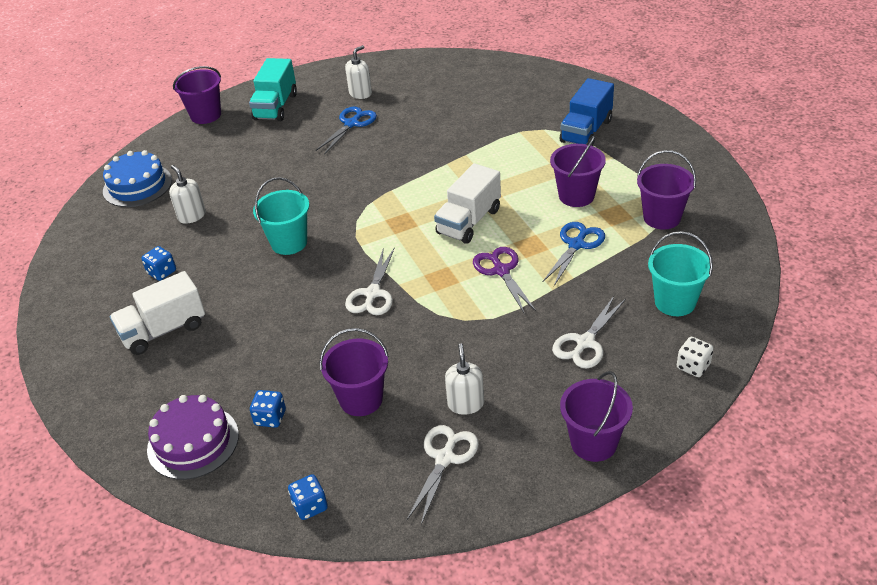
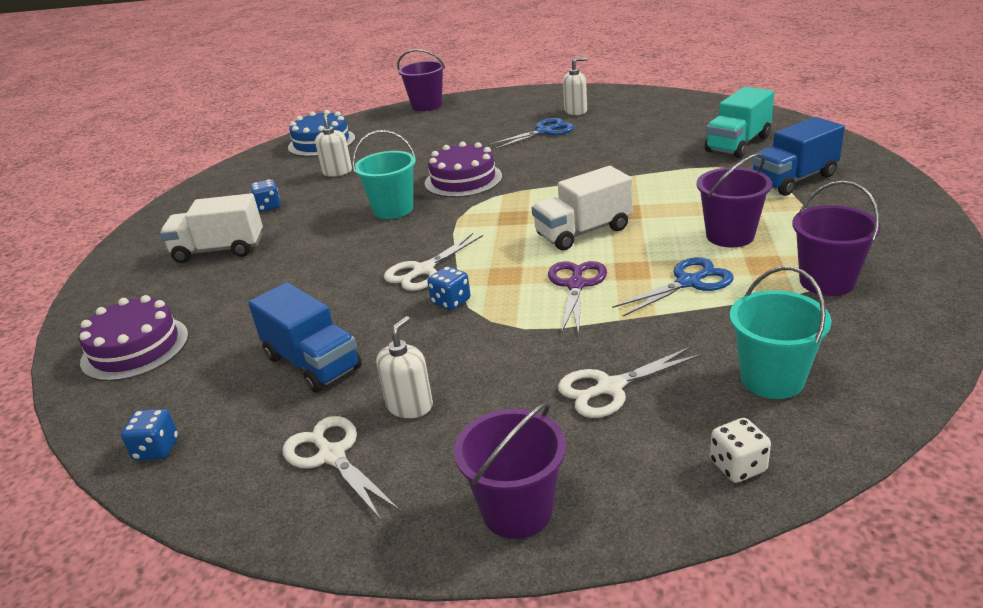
camera: 30 degrees right, 10 degrees down
turquoise truck [249,58,297,121] -> turquoise truck moved to [705,87,774,158]
blue dice [250,390,286,428] -> blue dice moved to [427,266,471,310]
purple bucket [320,328,389,416] -> blue truck [248,282,362,393]
white scissors [407,425,479,525] -> white scissors turned 90 degrees counterclockwise [283,416,400,520]
none -> purple cake [425,142,502,197]

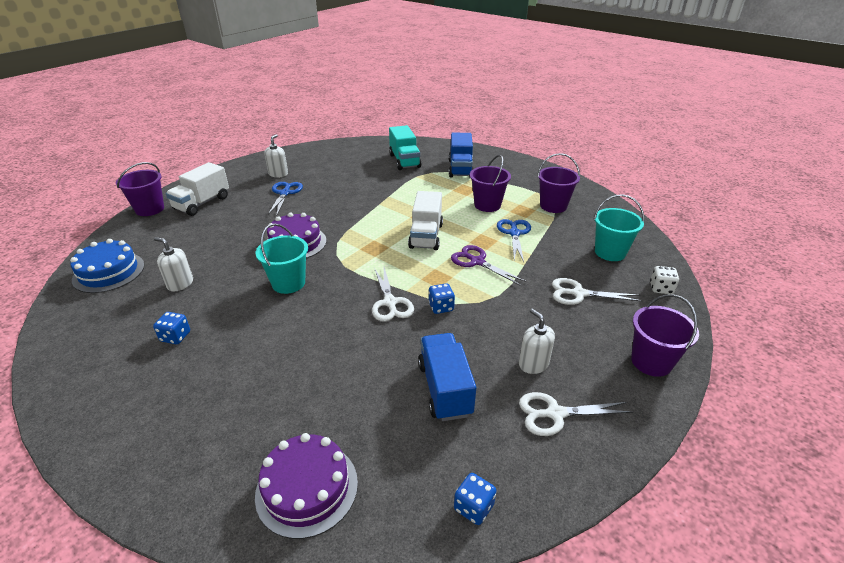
camera: 60 degrees left, 5 degrees up
white truck [160,193,263,263] -> white truck moved to [166,162,229,216]
blue truck [248,282,362,393] -> blue truck turned 90 degrees counterclockwise [418,333,476,421]
white scissors [558,347,703,418] -> white scissors turned 90 degrees clockwise [552,278,642,305]

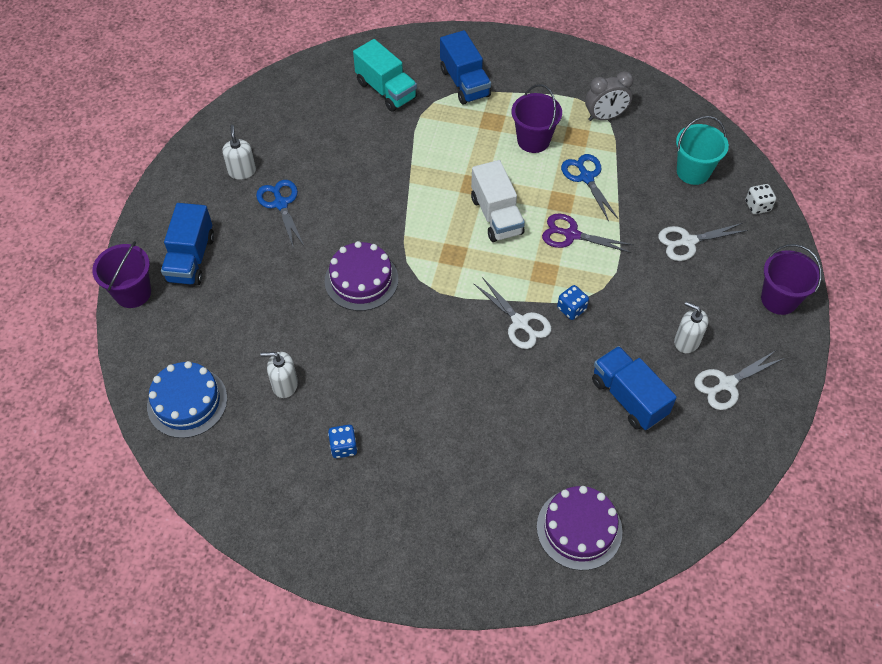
camera: 25 degrees left, 20 degrees up
white truck [166,162,229,216] -> blue truck [161,203,214,285]
turquoise bucket [256,223,308,294] -> none
blue dice [454,473,496,525] -> none
purple bucket [537,153,580,213] -> grey clock [585,71,633,121]

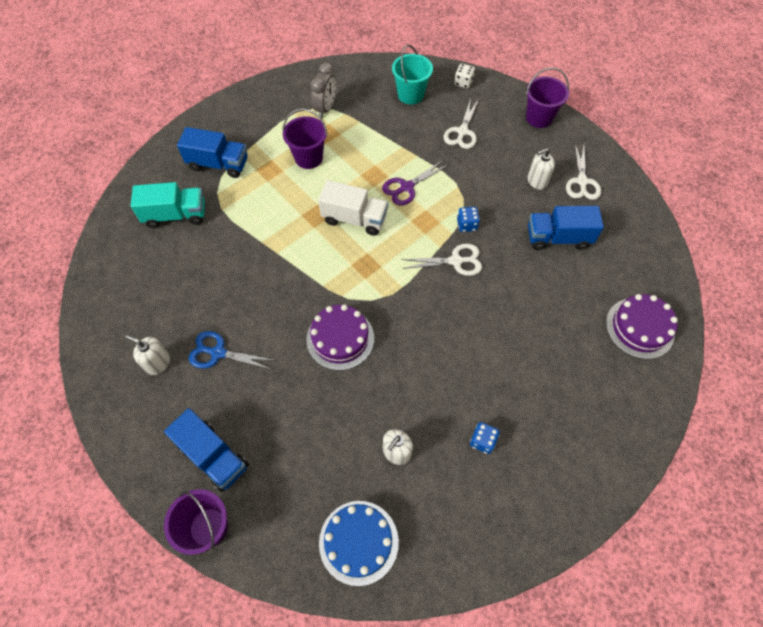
camera: 55 degrees left, 5 degrees up
blue scissors [561,154,618,221] -> none

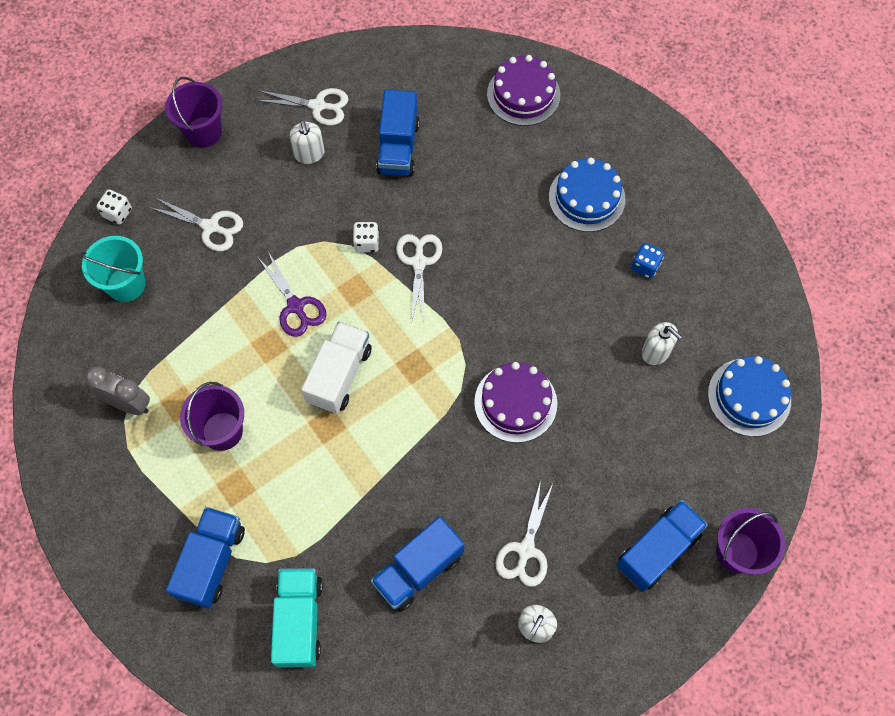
camera: 85 degrees left, 5 degrees up
blue scissors [189,331,276,370] -> white scissors [495,480,553,587]
blue dice [457,207,480,232] -> white dice [353,222,379,252]
none -> blue truck [371,516,465,612]
none -> blue cake [549,158,626,232]

